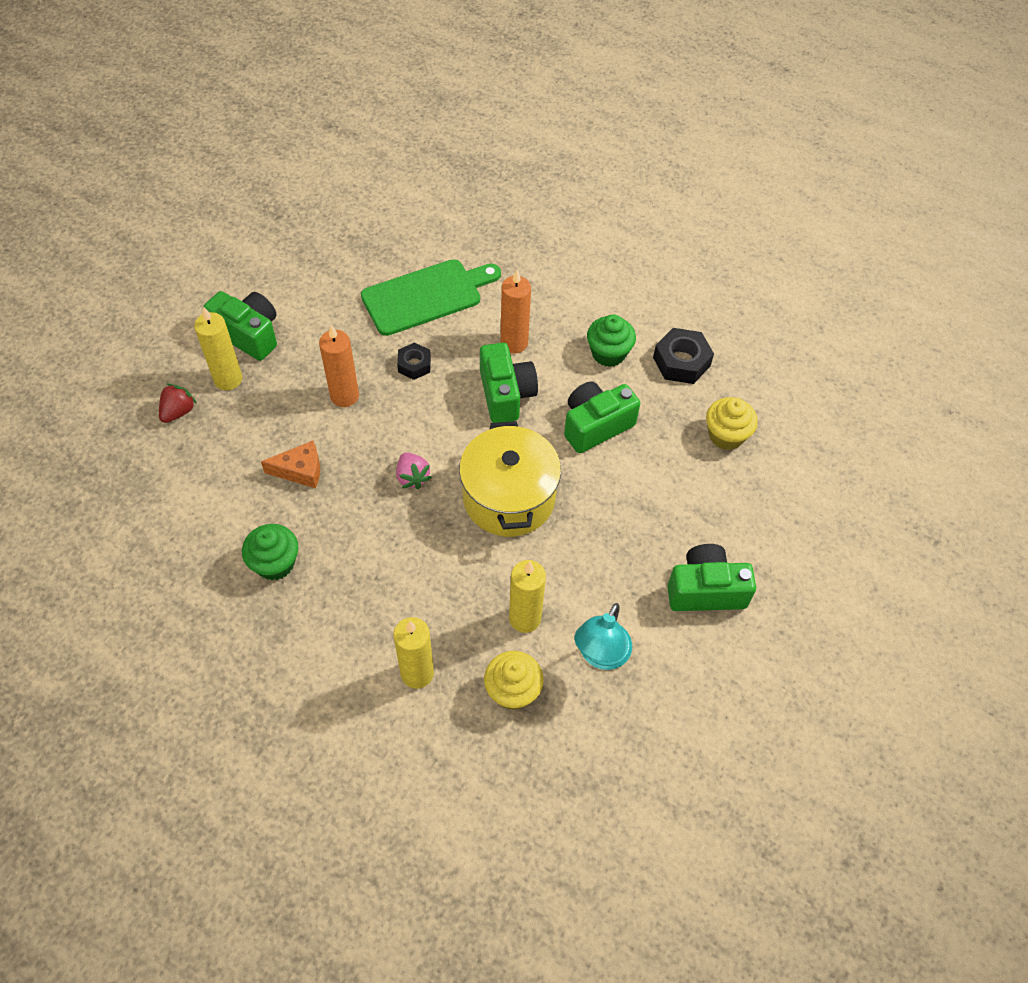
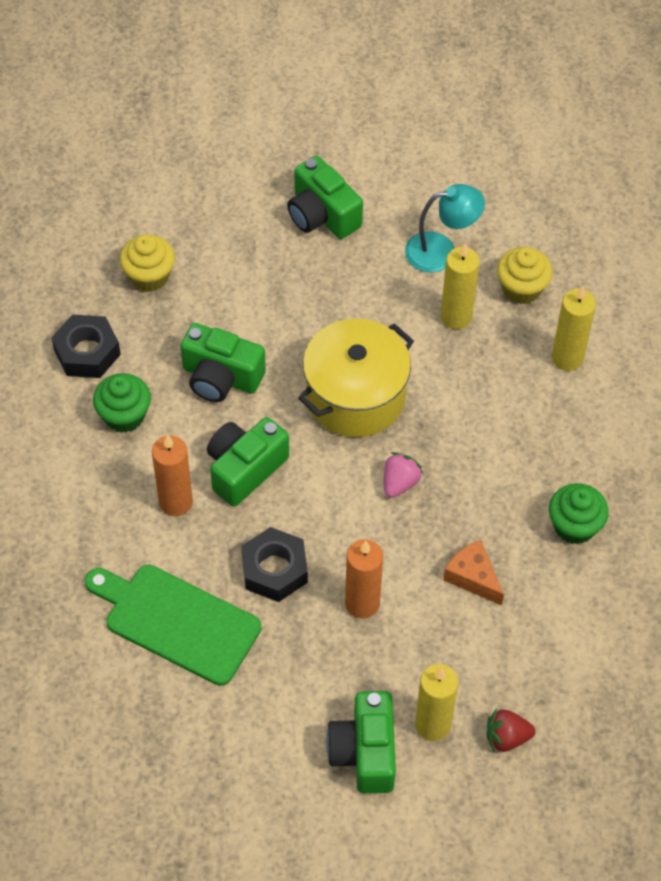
camera: 125 degrees left, 0 degrees up
black nut [397,342,431,380] -> black nut [241,527,308,602], size x1.58

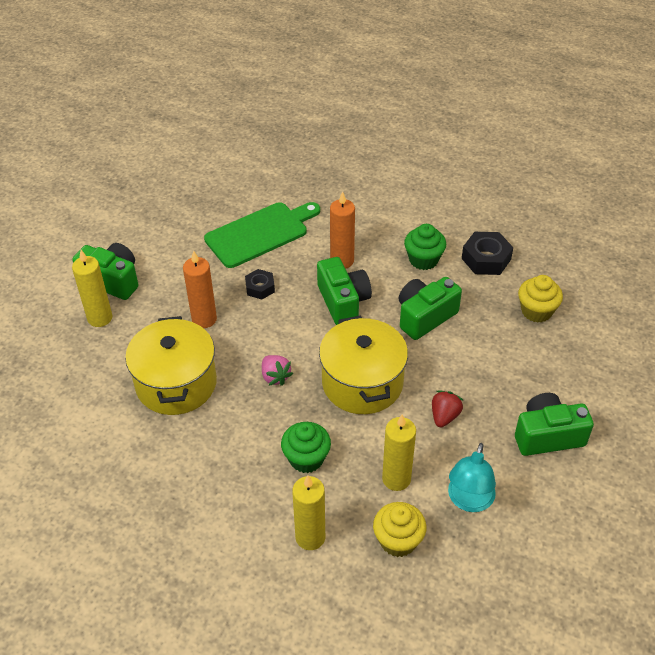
camera: 120 degrees right, 10 degrees down
black nut [241,527,308,602] -> black nut [245,269,275,300], size x0.63
orange cheese [443,540,504,606] -> yellow pot [125,316,217,415]
red strawberry [487,708,535,752] -> red strawberry moved to [432,390,463,427]
green cupcake [549,483,609,544] -> green cupcake moved to [281,422,331,473]

